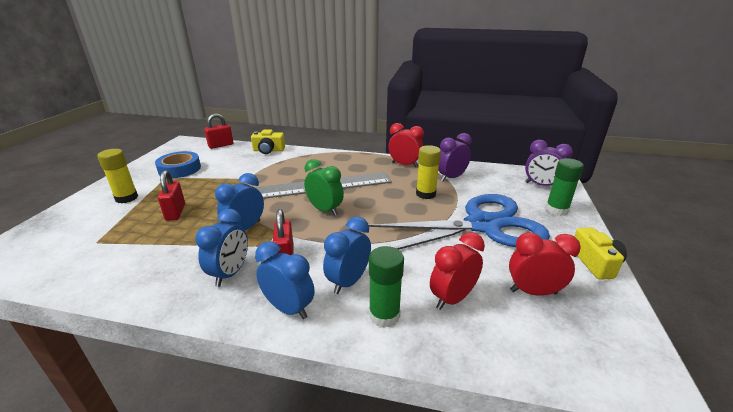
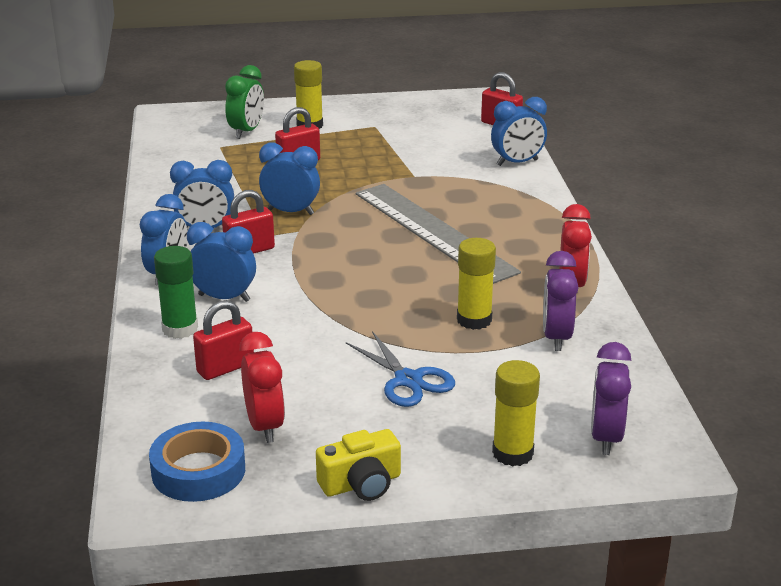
camera: 70 degrees right, 0 degrees up
blue tape [155,151,201,178] -> blue tape moved to [149,422,245,502]
yellow camera [251,129,285,154] -> blue clock [491,97,547,166]
green clock [304,159,344,216] -> green clock moved to [225,65,264,139]
blue scissors [369,194,550,250] -> blue scissors [346,331,455,407], size x0.48
red clock [430,232,485,310] -> red padlock [193,300,254,380]
purple clock [438,133,472,181] -> purple clock turned 120 degrees counterclockwise [543,251,579,351]
green glue stick [545,158,584,216] -> yellow glue stick [492,360,540,467]

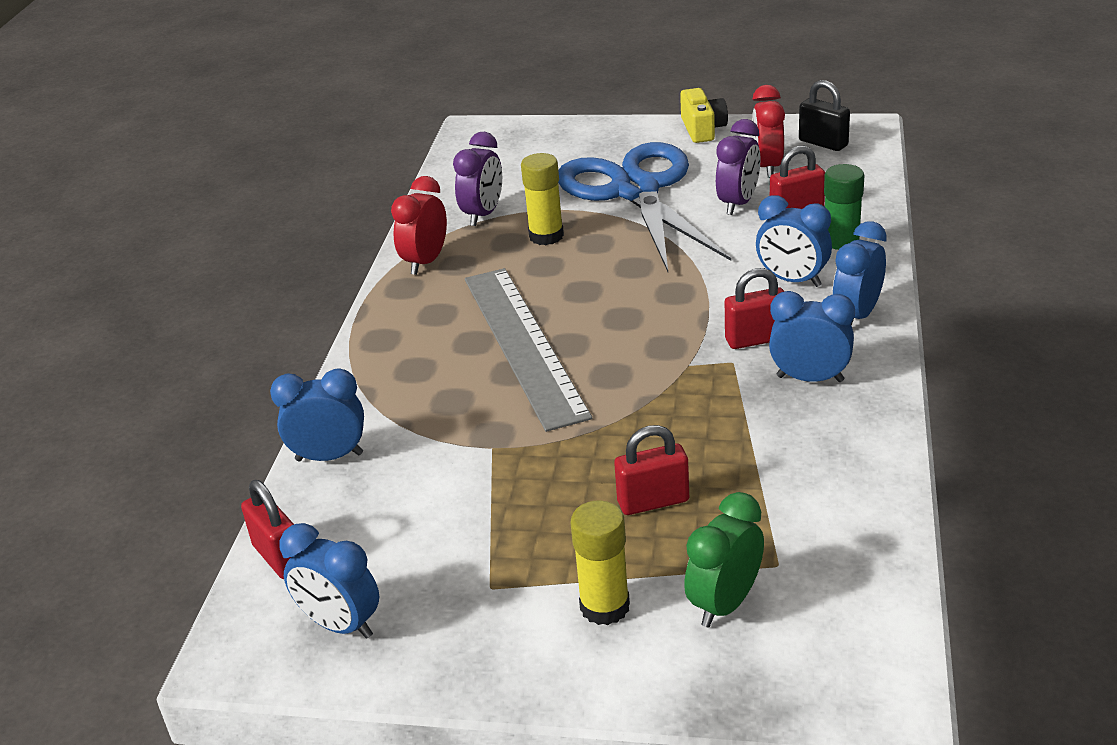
camera: 160 degrees left, 5 degrees up
blue tape [149,422,245,502] -> black padlock [799,80,850,151]
blue clock [259,142,320,215] -> blue clock moved to [280,523,379,639]
yellow camera [316,429,401,501] -> yellow camera turned 90 degrees clockwise [680,88,728,143]
blue scissors [346,331,455,407] -> blue scissors [558,142,731,272], size x2.09
yellow glue stick [492,360,540,467] -> none
purple clock [591,342,631,455] -> purple clock moved to [716,119,761,215]

